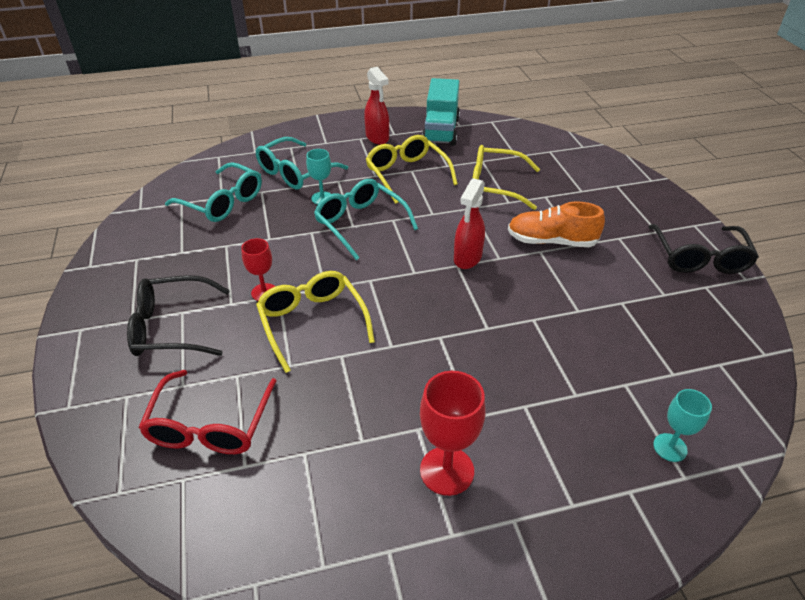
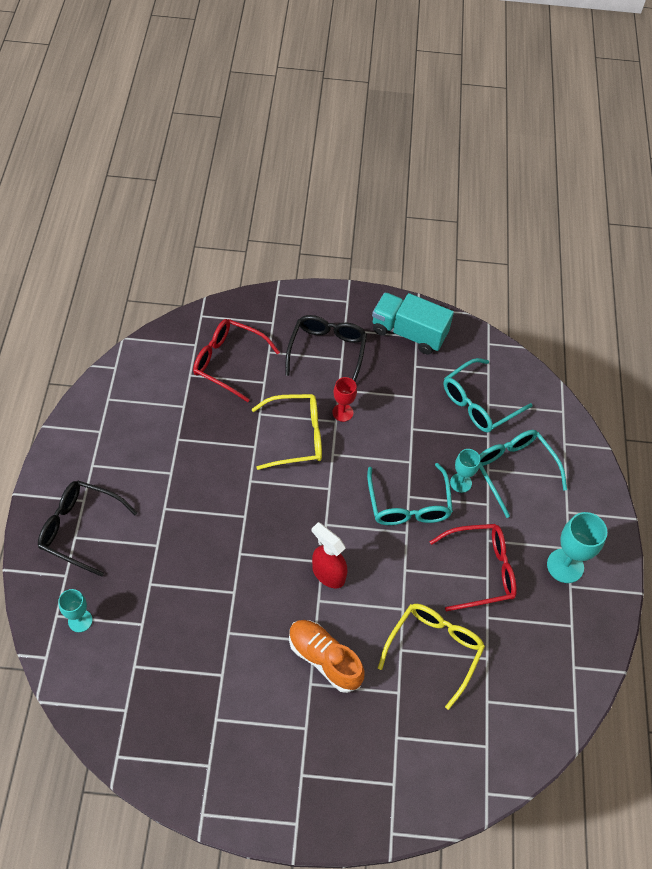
camera: 105 degrees right, 15 degrees up
turquoise glasses [314,179,418,260] -> turquoise glasses turned 105 degrees clockwise [367,463,453,525]
red spray bottle [364,67,389,145] -> turquoise goblet [547,512,607,583]
yellow glasses [366,135,458,204] -> red glasses [430,524,517,611]
red goblet [420,371,485,496] -> none
turquoise truck [422,78,460,146] -> turquoise truck moved to [372,292,454,354]
orange shoe [508,202,605,247] -> orange shoe turned 75 degrees counterclockwise [289,620,365,693]
black glasses [648,224,759,274] -> black glasses moved to [38,480,137,577]

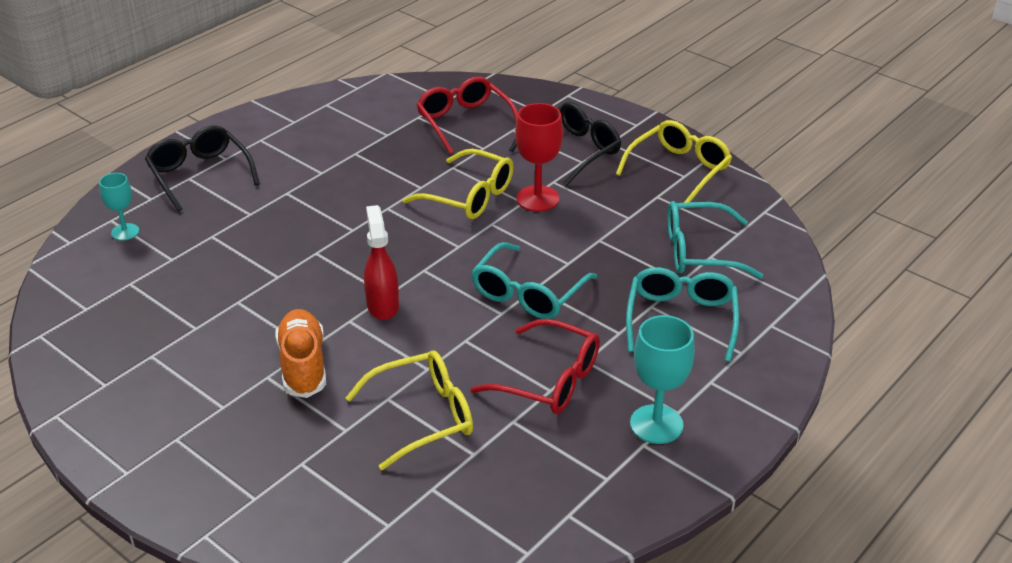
camera: 40 degrees right, 20 degrees down
red goblet [332,377,357,422] -> red goblet [515,103,563,212], size x1.62
turquoise truck [372,292,454,354] -> yellow glasses [616,120,732,203]
turquoise goblet [450,449,480,493] -> none

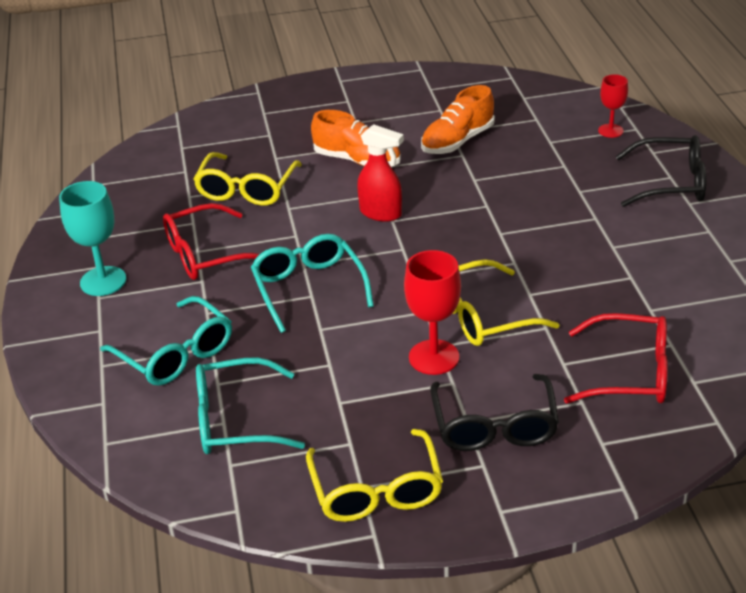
camera: 130 degrees right, 0 degrees up
turquoise goblet [99,173,139,241] -> red goblet [598,74,628,138]
turquoise glasses [668,201,763,279] -> turquoise glasses turned 135 degrees counterclockwise [196,358,305,454]
none -> orange shoe [421,85,495,154]

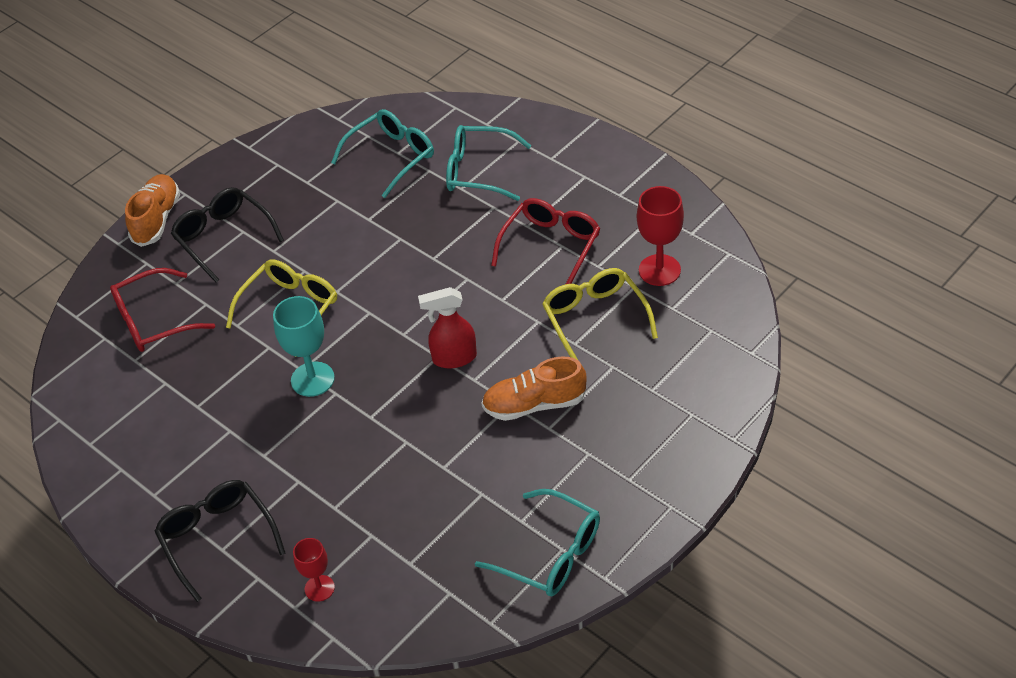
camera: 145 degrees right, 10 degrees up
turquoise goblet [59,181,126,296] -> turquoise goblet moved to [273,296,335,397]
turquoise glasses [251,234,374,333] -> turquoise glasses moved to [475,489,600,596]
yellow glasses [306,429,443,522] -> none
red goblet [404,250,461,375] -> red goblet moved to [637,186,684,286]
orange shoe [421,85,495,154] -> orange shoe moved to [125,174,180,247]
black glasses [615,135,706,207] -> black glasses turned 90 degrees clockwise [154,480,286,602]

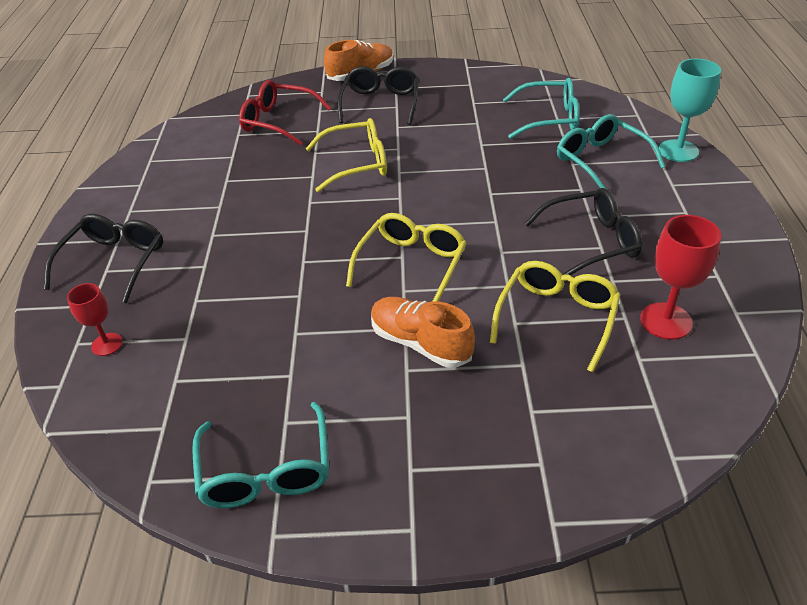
camera: 45 degrees right, 5 degrees down
turquoise goblet [273,296,335,397] -> turquoise goblet moved to [659,59,721,162]
red spray bottle [418,287,477,368] -> yellow glasses [346,213,467,302]
red glasses [491,198,600,284] -> black glasses [524,188,642,276]

